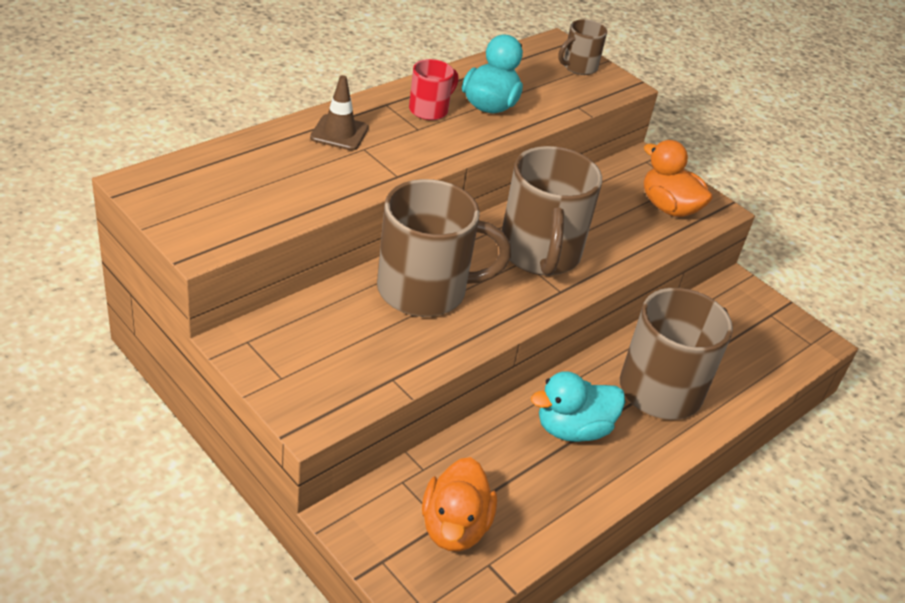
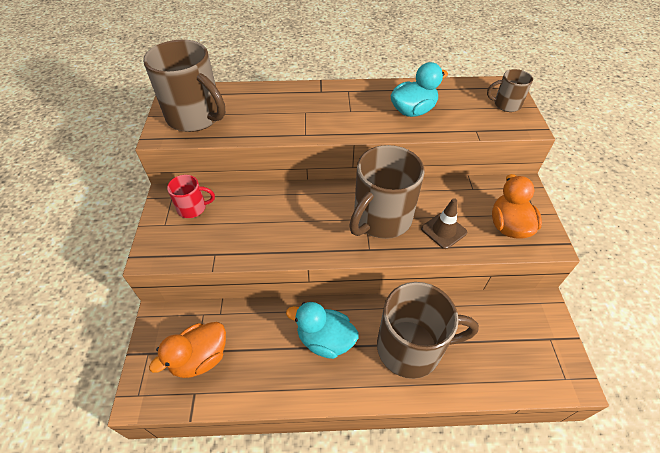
camera: 45 degrees right, 10 degrees up
brown traffic cone [310,75,368,151] -> brown traffic cone moved to [421,198,467,249]
brown mug [377,179,511,317] -> brown mug moved to [143,40,225,132]
red mug [409,59,459,120] -> red mug moved to [167,175,215,218]

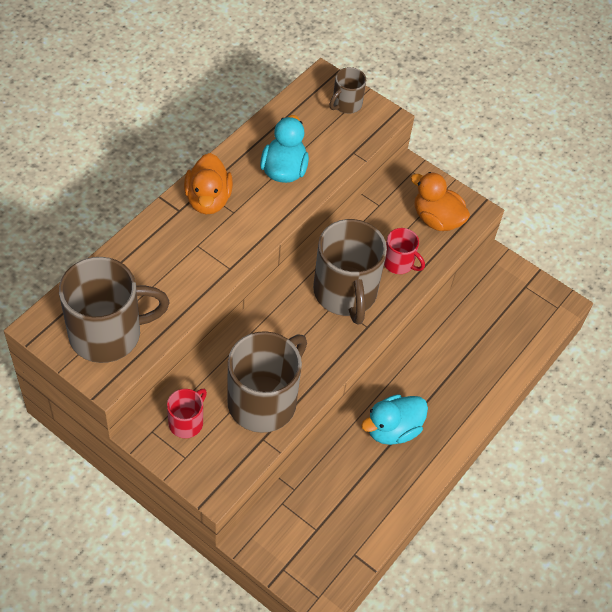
camera: 55 degrees left, 5 degrees up
orange duck [149,322,226,378] -> orange duck moved to [184,153,233,215]
brown mug [377,282,479,379] -> brown mug moved to [227,331,307,433]
brown traffic cone [421,198,467,249] -> red mug [384,228,425,274]

